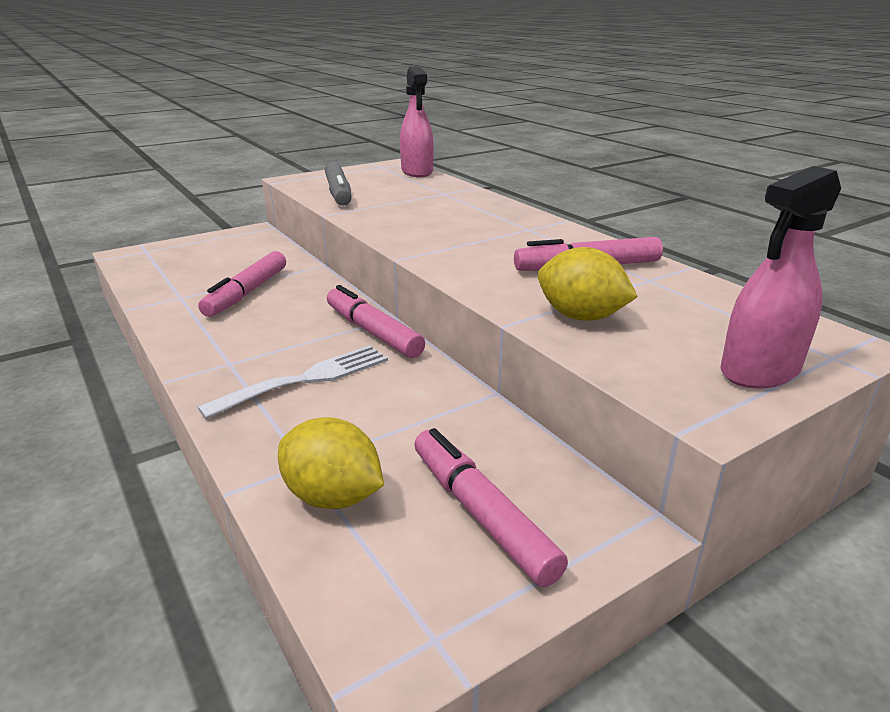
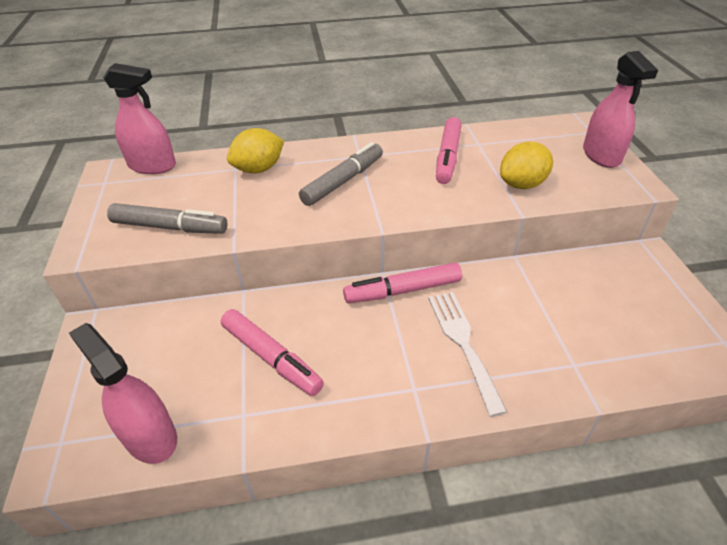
camera: 65 degrees left, 15 degrees up
yellow lemon [278,417,384,509] -> yellow lemon moved to [227,128,284,173]
pink marker [414,428,568,587] -> none
none -> pink spray bottle [69,323,177,464]
none -> grey marker [299,142,383,206]

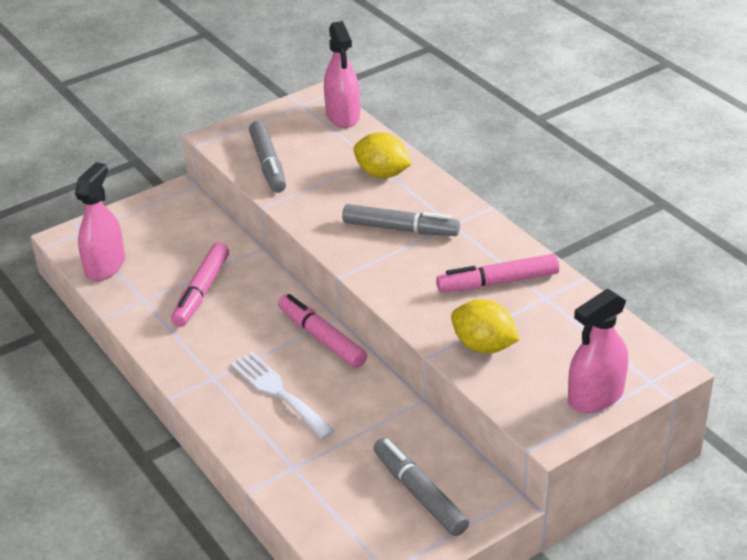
camera: 65 degrees right, 5 degrees down
white fork [428,292,507,417] -> white fork turned 90 degrees counterclockwise [230,352,335,439]
none -> grey marker [374,438,469,536]

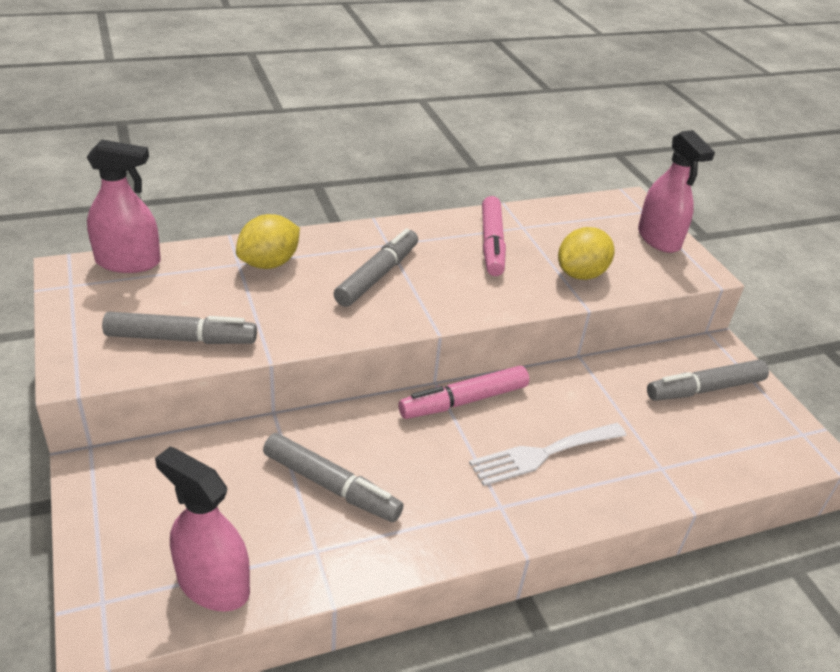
camera: 80 degrees left, 0 degrees up
pink marker [171,243,229,327] -> grey marker [263,433,404,522]

